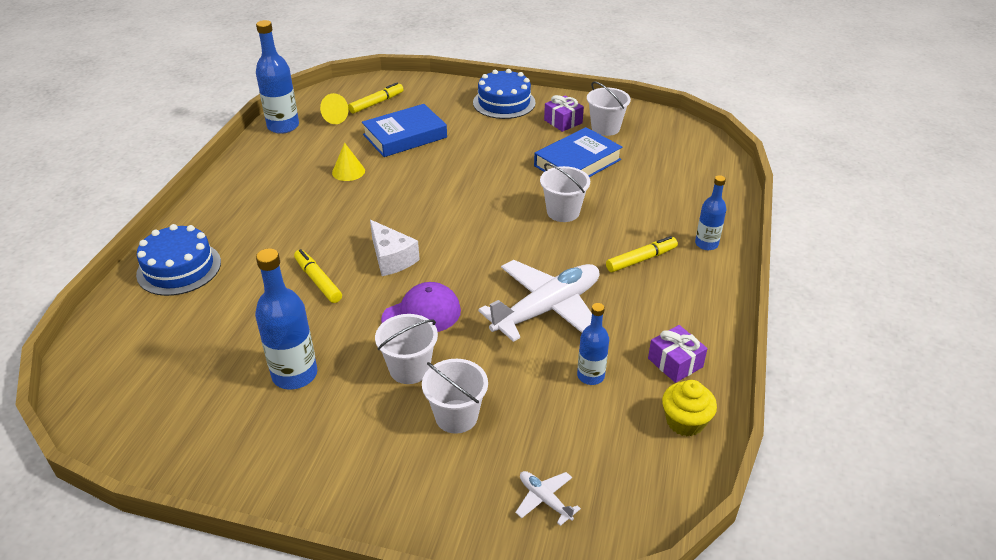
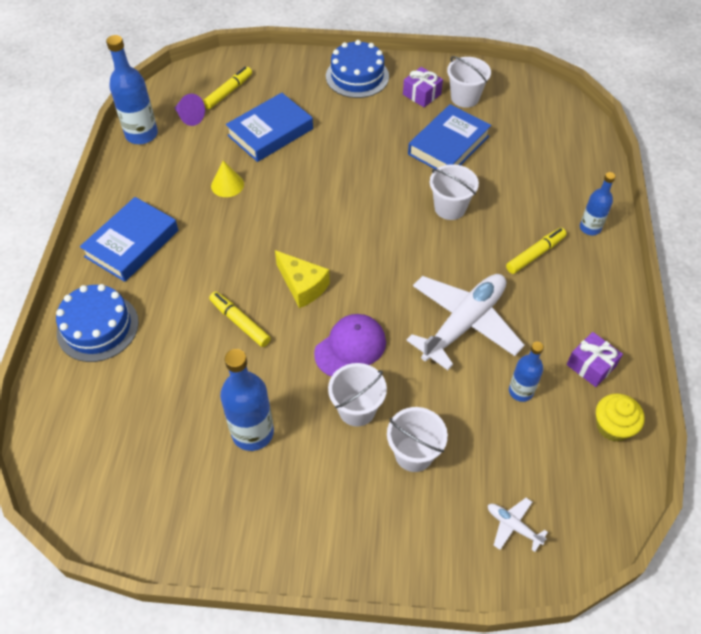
camera: 10 degrees left, 15 degrees up
yellow cone [320,93,349,124] -> purple cone [175,94,205,126]
white cheese [370,220,420,276] -> yellow cheese [275,250,330,308]
none -> blue book [80,197,178,282]

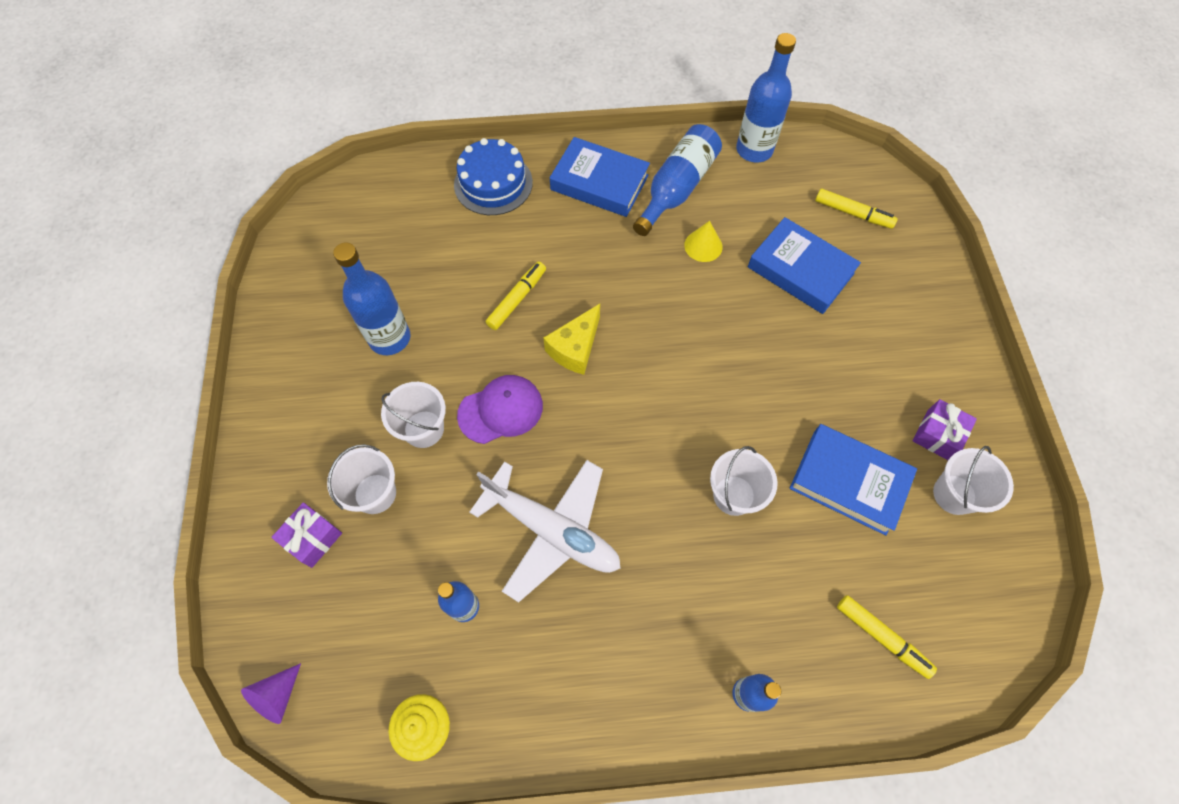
camera: 80 degrees right, 10 degrees up
purple cone [175,94,205,126] -> purple cone moved to [241,663,301,724]
purple cap [314,314,386,377] -> purple cap turned 60 degrees counterclockwise [457,375,543,444]
blue cake [326,40,389,98] -> none
white plane [488,498,548,552] -> none
yellow marker [506,228,567,274] -> yellow marker moved to [837,595,937,679]
purple gift [567,332,623,387] -> purple gift moved to [271,502,342,568]
none -> blue bottle [633,124,722,236]

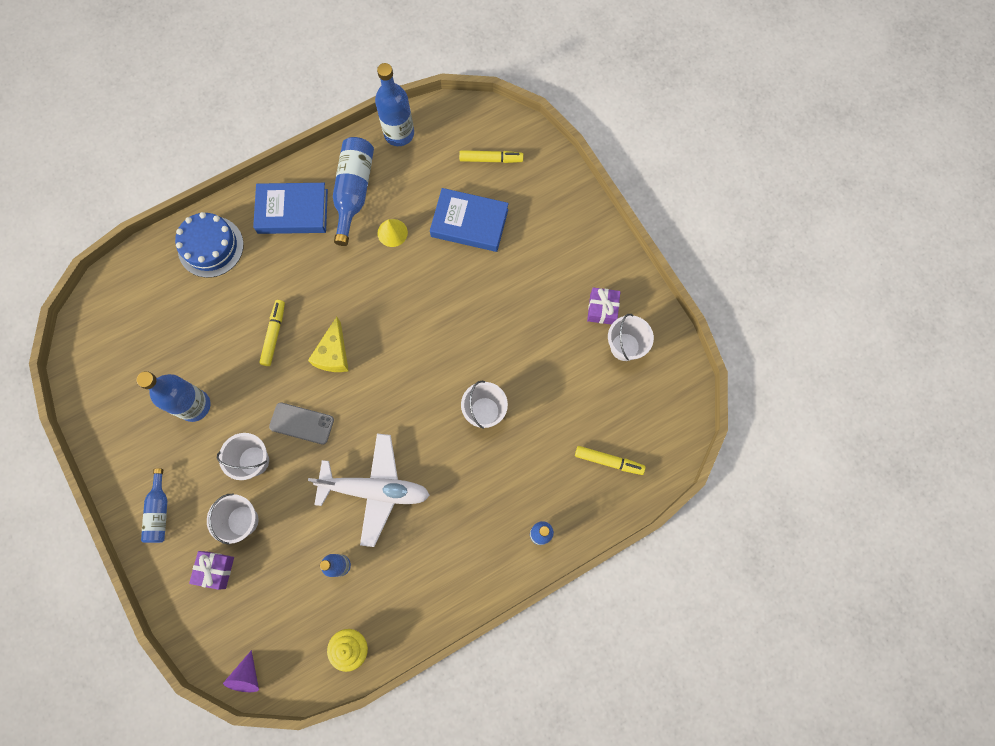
camera: 25 degrees left, 10 degrees up
purple cap [457,375,543,444] -> grey phone [269,402,334,445]
blue book [790,424,917,536] -> none
none -> blue bottle [141,468,167,543]

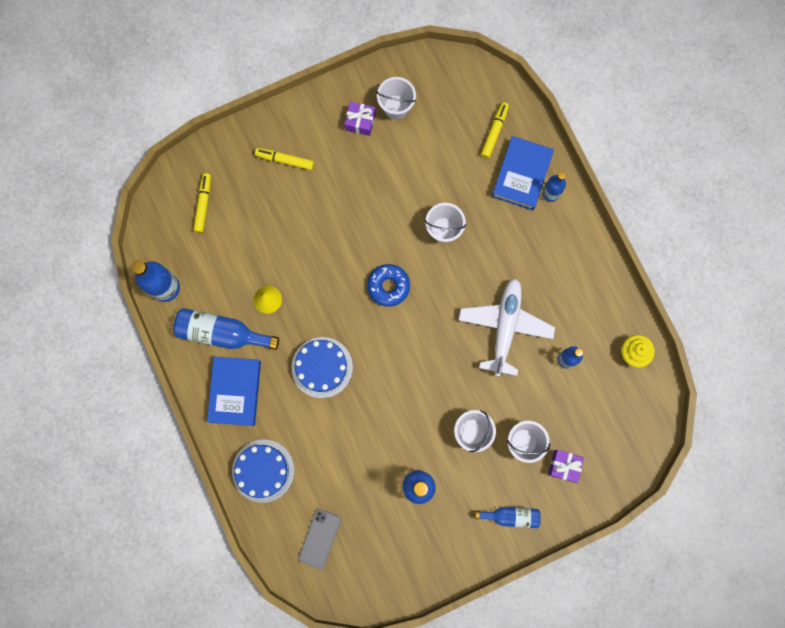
camera: 85 degrees left, 5 degrees up
purple cone [223,650,259,692] -> none
yellow marker [259,300,285,366] -> yellow marker moved to [255,148,314,170]
grey phone [269,402,334,445] -> grey phone moved to [298,509,341,569]
yellow cheese [308,317,349,372] -> none
blue book [430,188,509,252] -> blue book moved to [492,136,554,211]
none -> blue cake [292,337,353,398]
none -> blue donut [367,264,410,307]

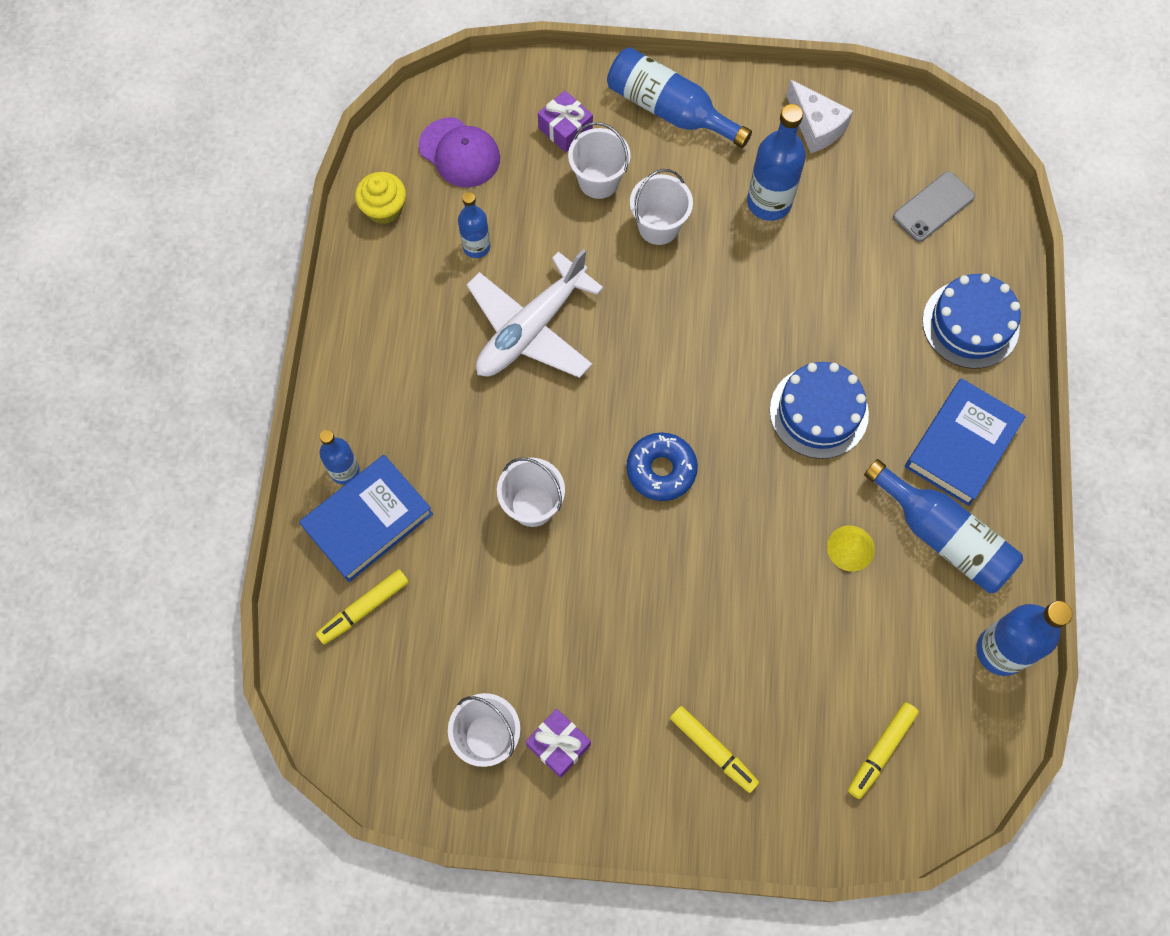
camera: 150 degrees left, 10 degrees down
blue bottle [475,507,541,528] -> blue bottle [607,47,752,148], size x1.64
none -> purple cap [419,117,500,187]
none -> white cheese [787,79,853,153]

